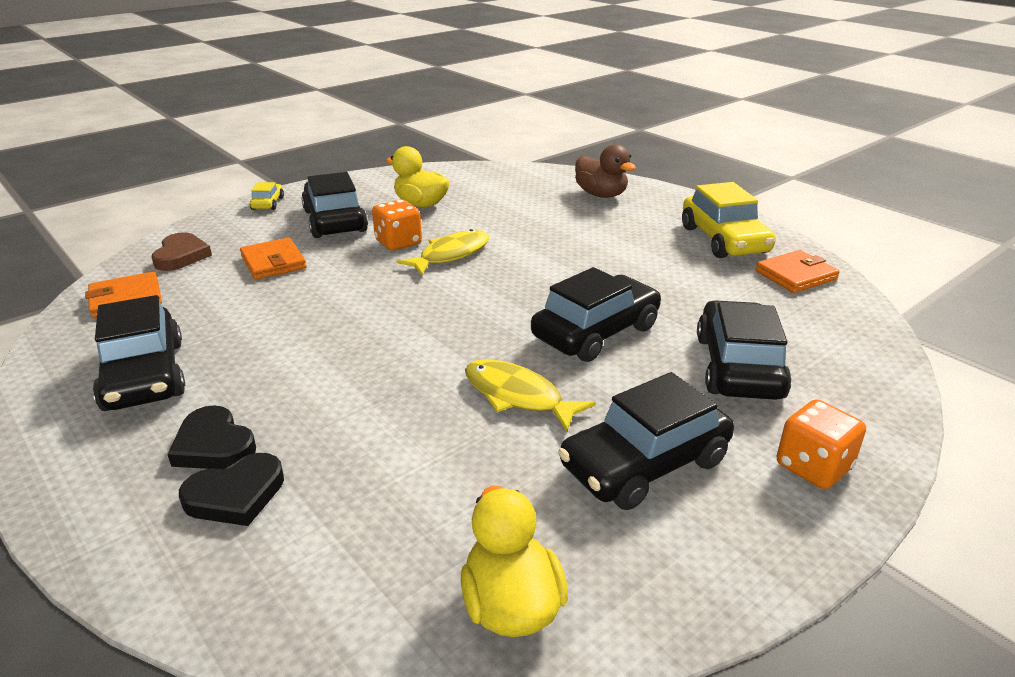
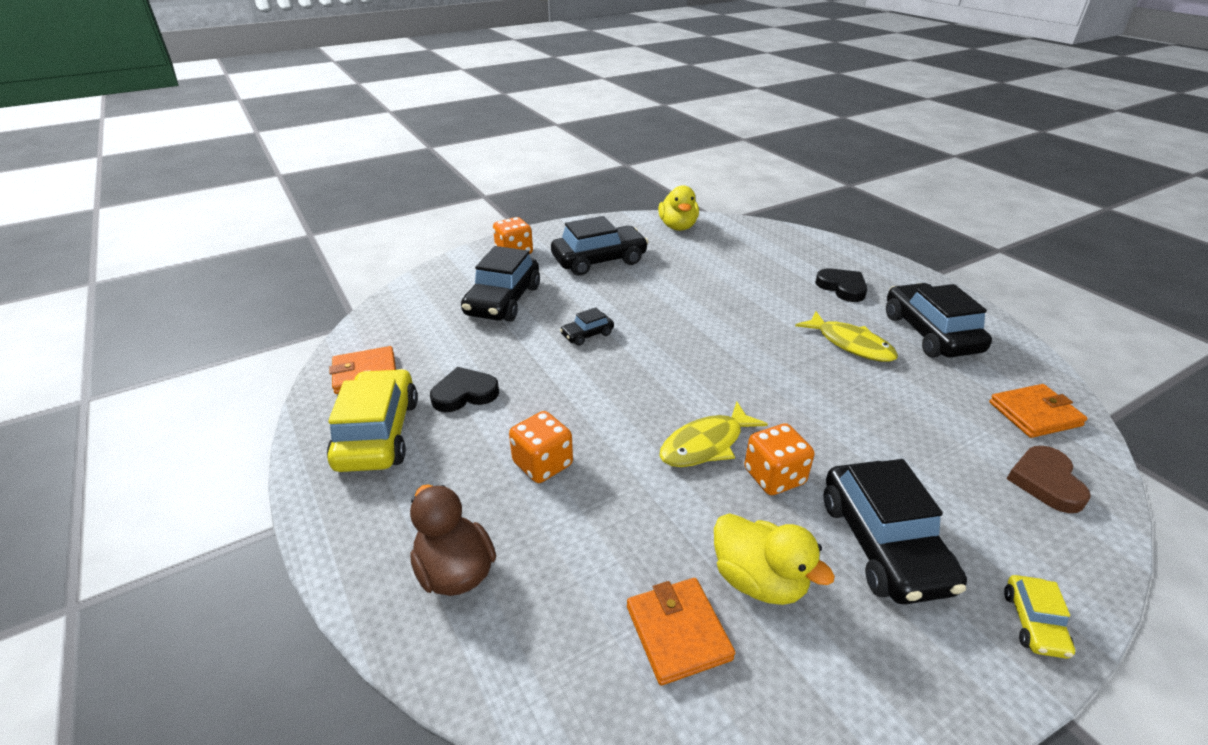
camera: 170 degrees left, 5 degrees up
black heart [179,453,284,526] -> black heart moved to [430,367,499,412]
orange wallet [240,237,307,280] -> orange wallet moved to [627,578,735,685]
yellow fish [465,359,596,432] -> yellow fish moved to [795,311,898,362]
black car [531,267,661,362] -> black car [560,307,614,346], size x0.48
none -> orange dice [509,411,573,483]

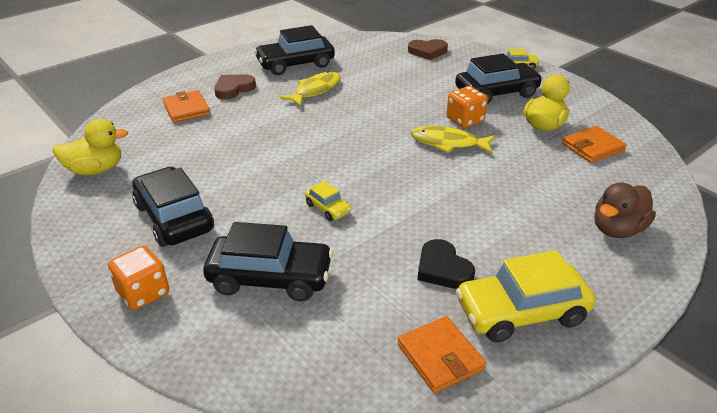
camera: 100 degrees left, 0 degrees up
orange dice [509,411,573,483] -> none
black car [560,307,614,346] -> yellow car [305,181,351,221]
yellow fish [659,401,768,467] -> yellow fish turned 150 degrees clockwise [411,126,495,153]
black heart [815,268,867,302] -> brown heart [214,74,256,100]
orange wallet [989,384,1088,438] -> orange wallet moved to [163,90,210,123]

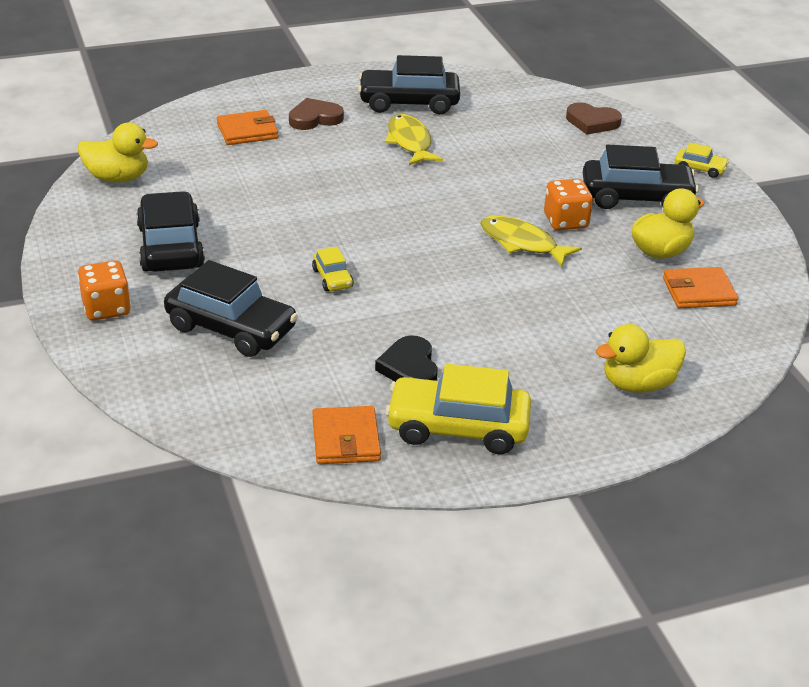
camera: 20 degrees right, 0 degrees up
orange wallet [163,90,210,123] -> orange wallet turned 75 degrees clockwise [217,110,278,145]
yellow fish [280,71,341,107] -> yellow fish turned 75 degrees counterclockwise [385,114,443,165]
brown duck [595,182,656,238] -> yellow duck [596,324,686,393]

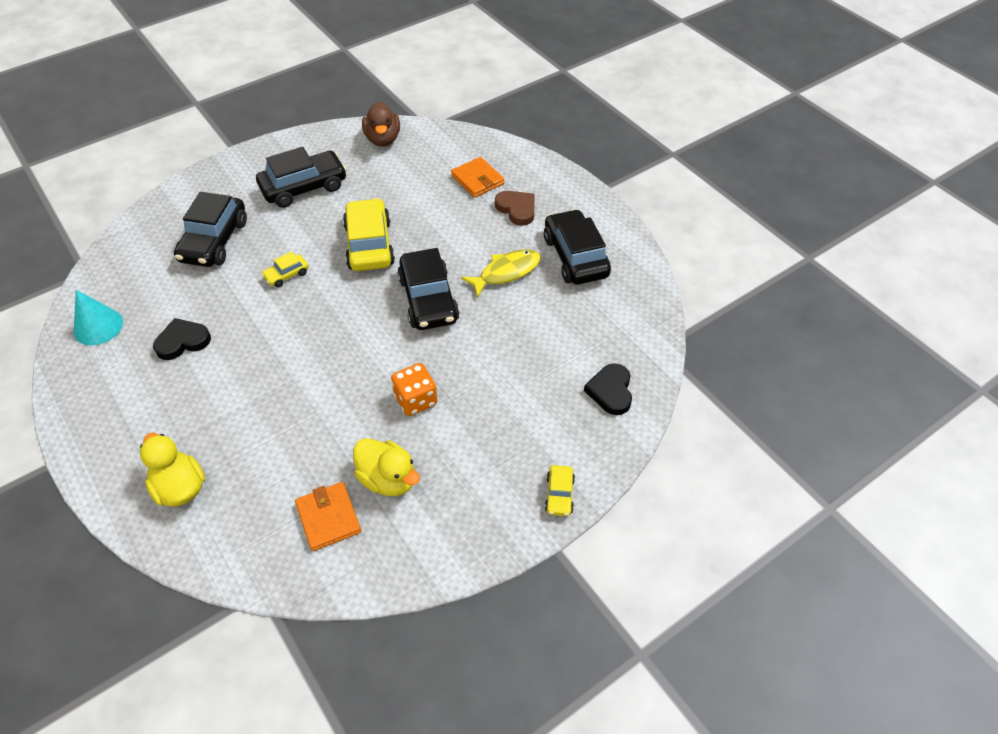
camera: 75 degrees right, 15 degrees up
yellow duck [78,122,158,183] -> brown duck [362,102,400,146]
orange dice [78,260,131,321] -> none
orange wallet [312,406,381,464] -> turquoise cone [74,290,123,345]
yellow car [385,364,531,454] -> yellow car moved to [343,198,395,271]
yellow fish [480,215,582,267] -> none
brown heart [566,102,622,135] -> black heart [584,363,632,415]
black car [583,145,699,209] -> black car moved to [397,248,460,330]

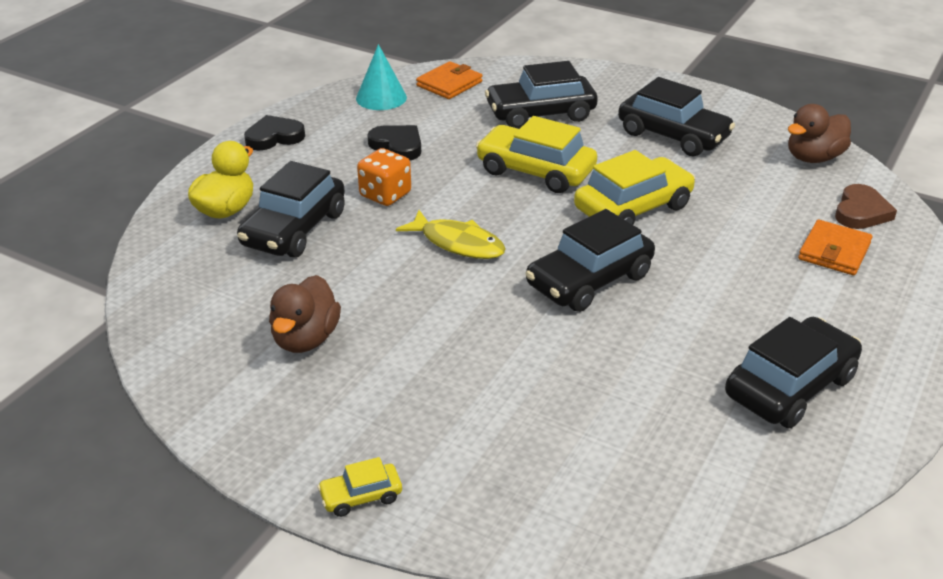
camera: 65 degrees right, 15 degrees down
yellow car [261,251,309,288] -> yellow car [476,116,597,193], size x2.09
orange wallet [295,482,361,551] -> orange wallet moved to [416,61,482,99]
yellow duck [353,438,420,496] -> brown duck [269,275,341,353]
orange dice [391,363,438,416] -> orange dice moved to [357,148,411,206]
yellow fish [461,249,541,298] -> yellow fish moved to [396,210,505,259]
brown heart [495,191,534,226] -> brown heart moved to [835,184,897,229]
black heart [584,363,632,415] -> black heart moved to [244,115,305,150]
none -> black car [237,161,345,258]

